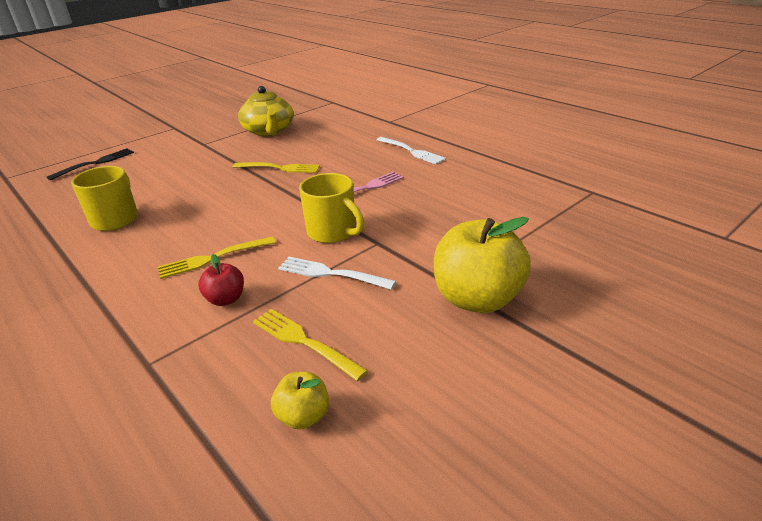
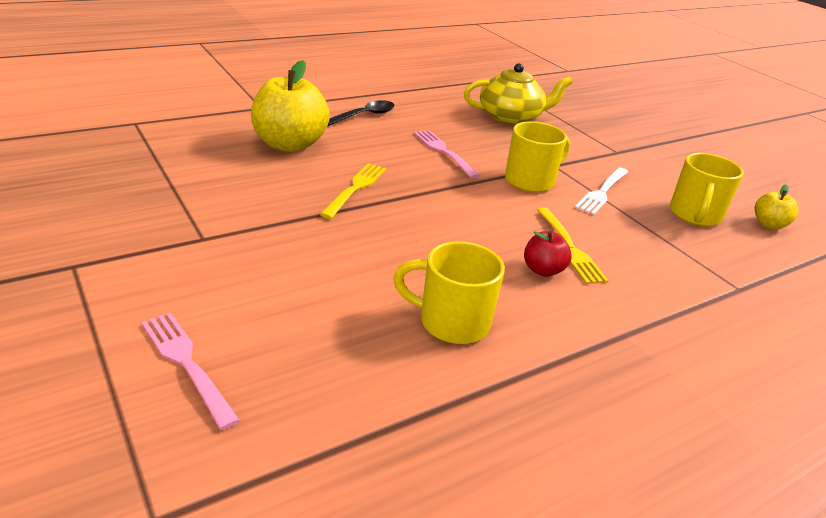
camera: 85 degrees left, 0 degrees up
black fork [47,148,134,180] -> pink fork [141,312,240,430]
red apple [198,254,244,306] -> red apple moved to [524,231,572,277]
yellow teapot [238,86,294,136] -> yellow teapot moved to [464,63,573,124]
yellow fork [253,309,368,381] -> yellow mug [670,153,744,226]
white fork [376,137,446,164] -> black spoon [328,100,394,126]
yellow apple [434,217,531,313] -> yellow apple moved to [251,60,330,152]

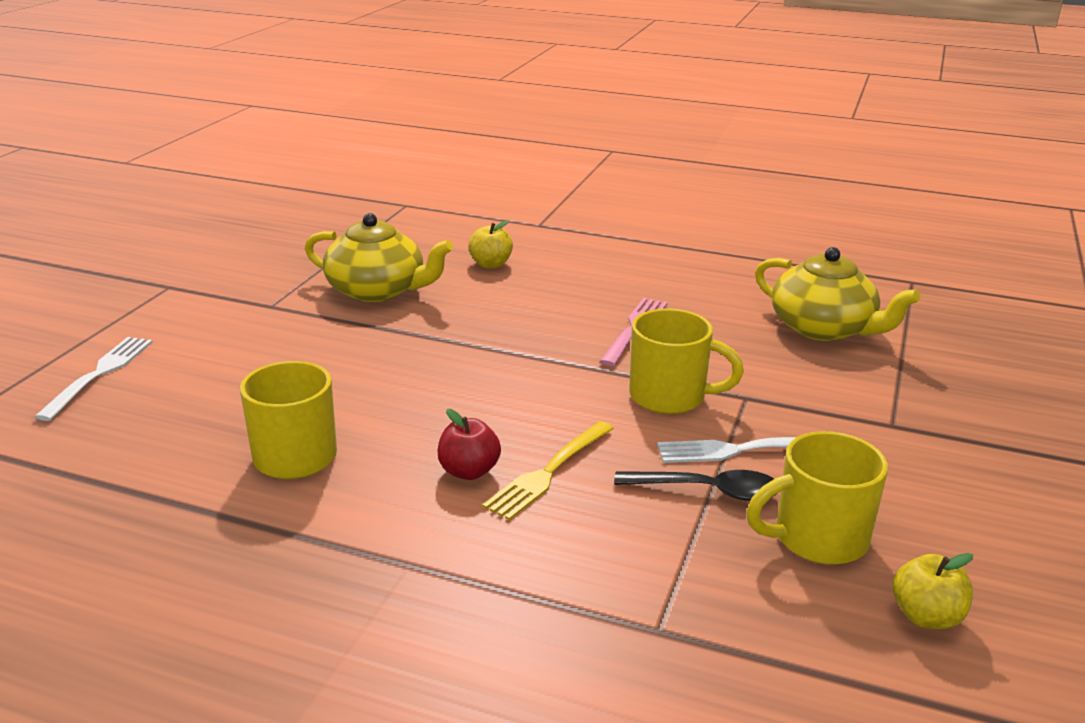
camera: 55 degrees right, 5 degrees down
pink fork [141,312,240,430] -> white fork [35,337,153,421]
yellow apple [251,60,330,152] -> yellow apple [468,220,513,269], size x0.49
yellow fork [320,163,386,219] -> none
black spoon [328,100,394,126] -> black spoon moved to [614,470,778,501]
none -> yellow teapot [305,213,453,302]

